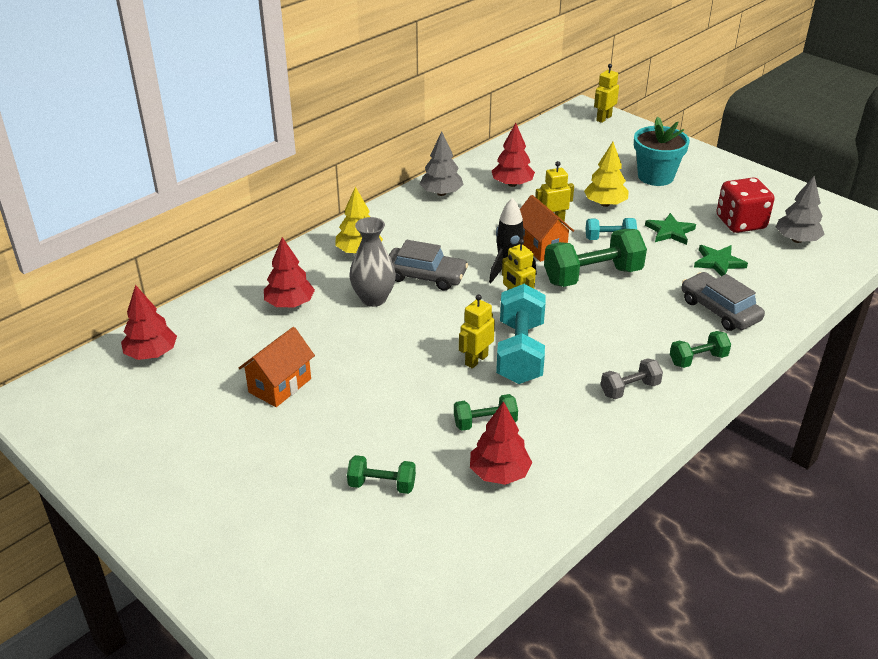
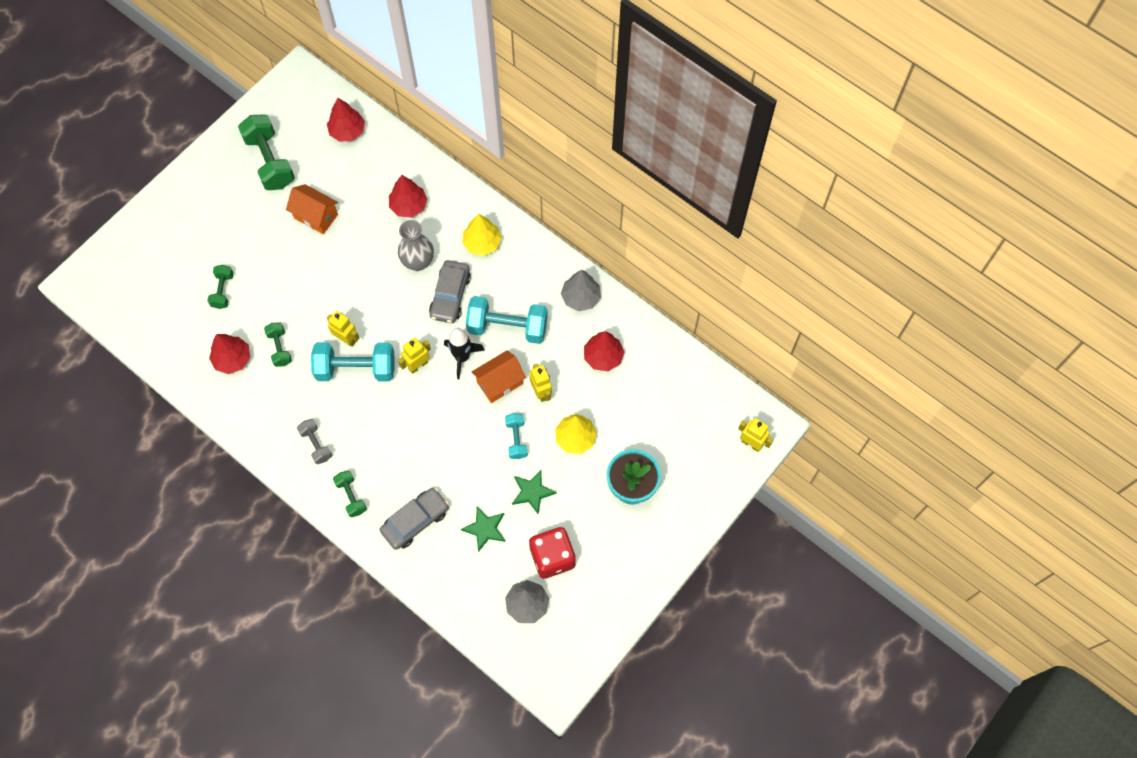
camera: 85 degrees right, 30 degrees up
green dumbbell [544,229,647,287] -> green dumbbell moved to [238,114,295,190]
none -> turquoise dumbbell [466,296,548,344]

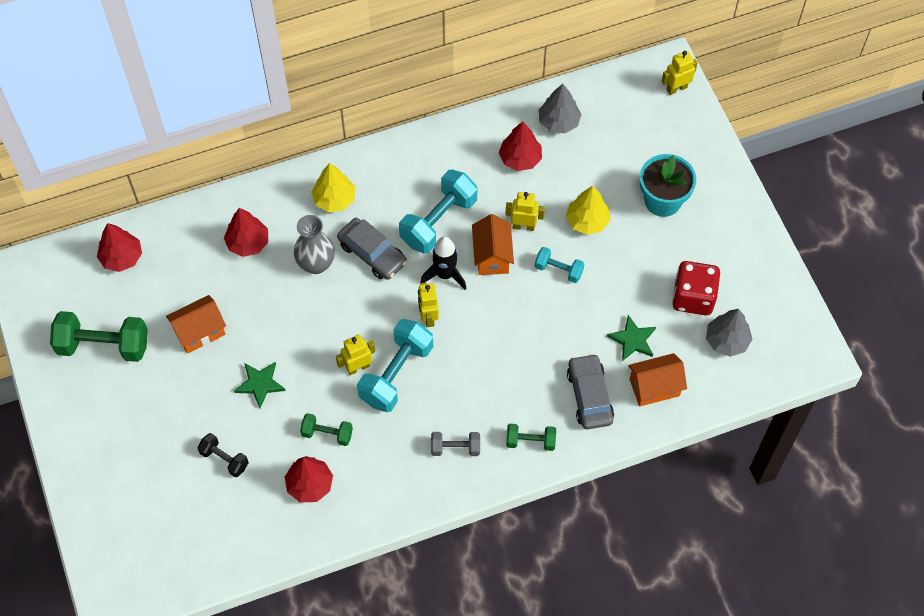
camera: 60 degrees left, 5 degrees down
green dumbbell [207,265,234,309] -> black dumbbell [197,433,249,477]
green star [512,470,557,514] -> green star moved to [234,362,285,408]
grey tree [561,270,601,311] -> grey tree moved to [538,84,581,133]
none -> orange house [628,353,687,407]

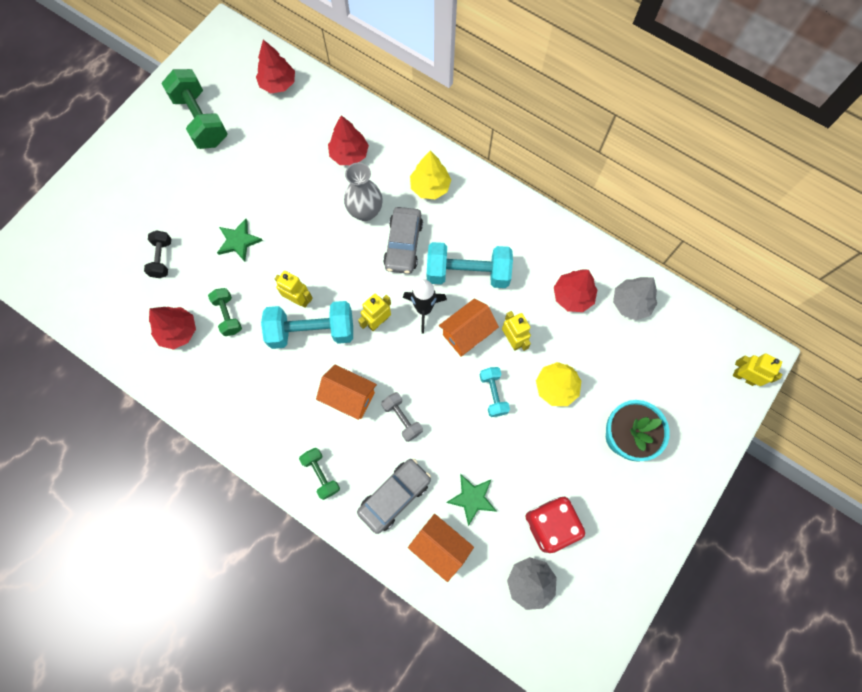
camera: 55 degrees right, 10 degrees up
orange house [166,295,226,353] -> orange house moved to [316,365,377,420]
grey dumbbell [431,432,480,456] -> grey dumbbell moved to [381,392,423,442]

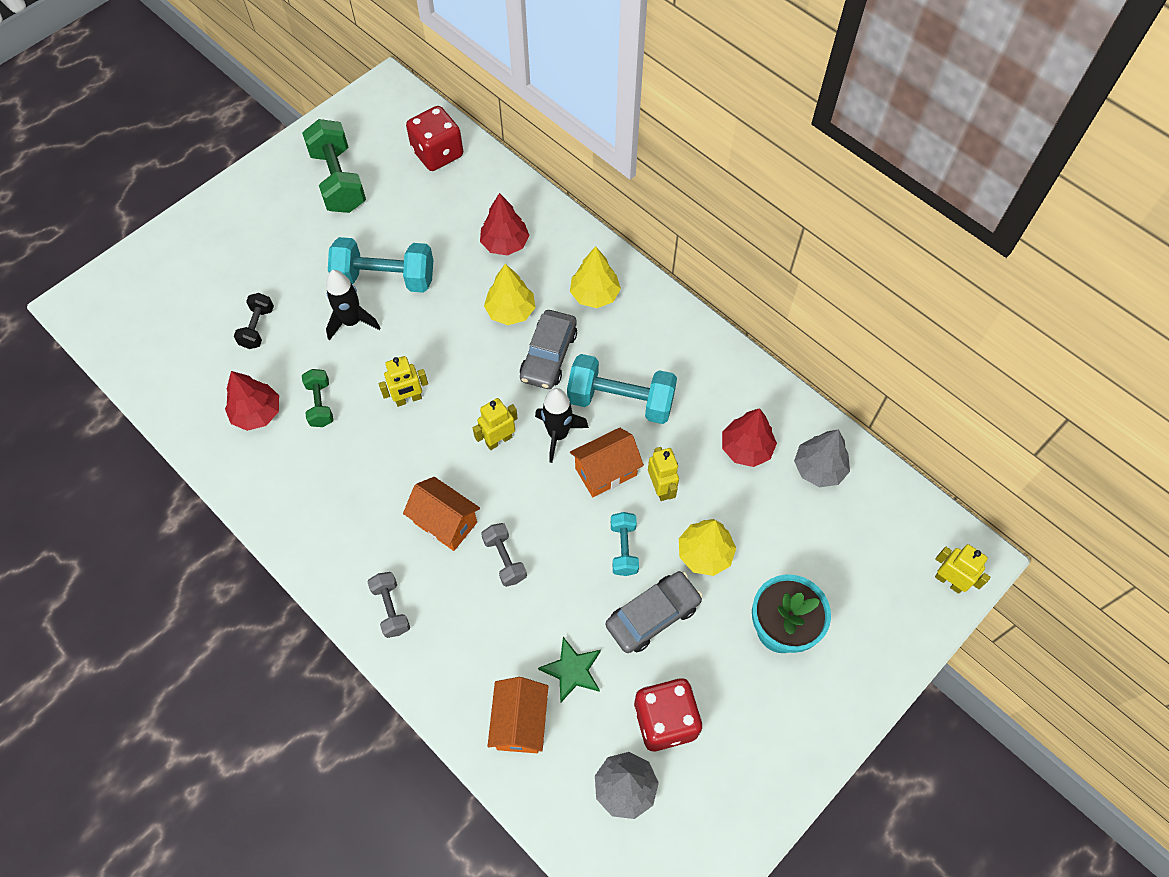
camera: 10 degrees right, 10 degrees down
green star [217,219,263,262] -> black rocket [326,270,380,341]
red tree [256,39,295,93] -> red dice [406,106,463,171]
turquoise dumbbell [261,301,353,349] -> turquoise dumbbell moved to [328,237,433,293]
yellow robot [275,271,313,308] -> yellow robot turned 120 degrees clockwise [379,356,428,407]
green dumbbell [299,448,340,500] -> grey dumbbell [367,572,410,638]
grey vase [344,162,383,221] -> yellow tree [484,264,535,325]
grey car [357,459,431,534] -> grey car moved to [606,571,703,653]
orange house [408,514,474,582] -> orange house turned 45 degrees clockwise [488,677,548,753]

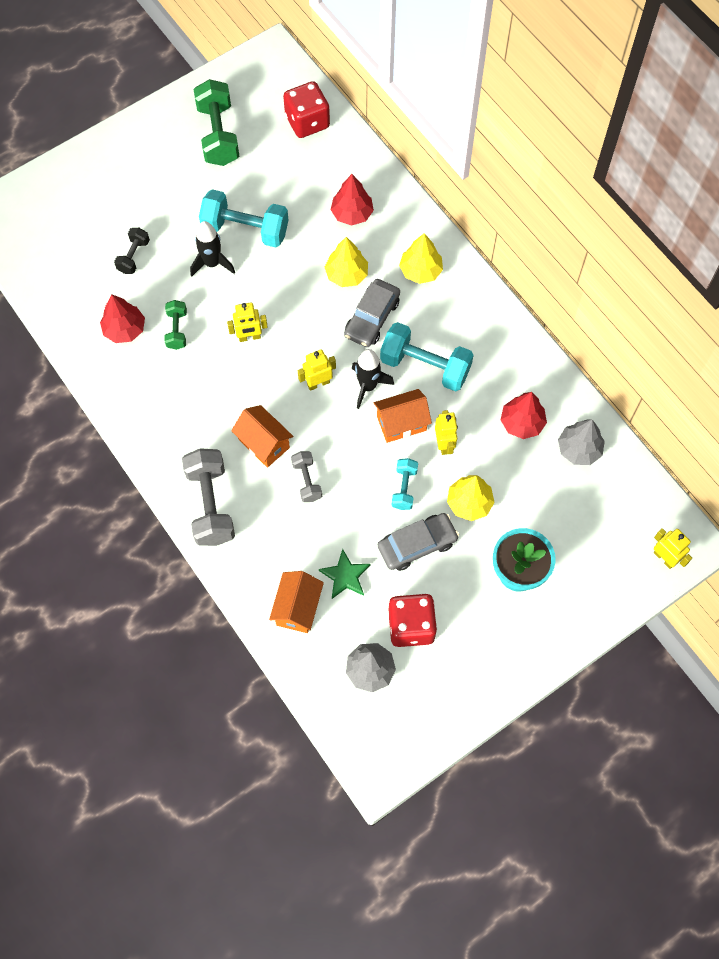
camera: 10 degrees right, 5 degrees up
grey dumbbell [367,572,410,638] -> grey dumbbell [182,448,235,546], size x1.86

